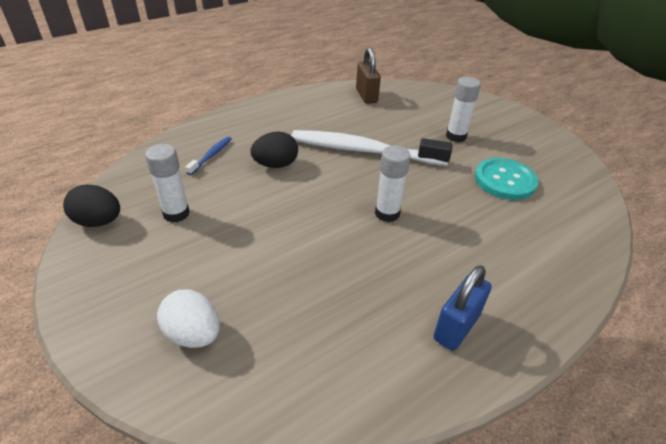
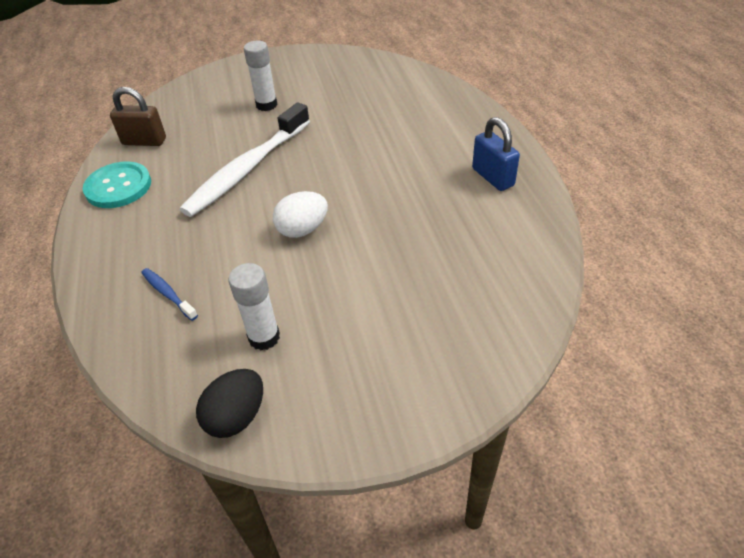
camera: 65 degrees left, 5 degrees up
white egg [157,290,220,348] -> white egg moved to [273,191,328,238]
black egg [250,132,298,168] -> none
white glue stick [375,145,411,222] -> none
turquoise button [475,158,538,200] -> turquoise button moved to [83,161,151,208]

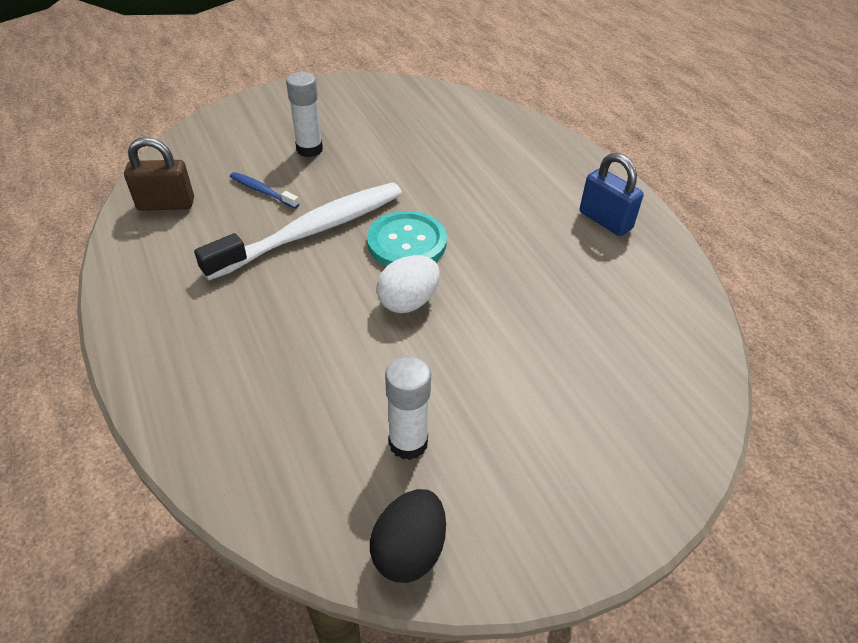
camera: 15 degrees left, 0 degrees up
turquoise button [83,161,151,208] -> turquoise button moved to [367,211,447,266]
blue toothbrush [141,268,198,321] -> blue toothbrush moved to [230,172,299,209]
white toothbrush [180,102,310,217] -> white toothbrush turned 150 degrees counterclockwise [194,182,402,281]

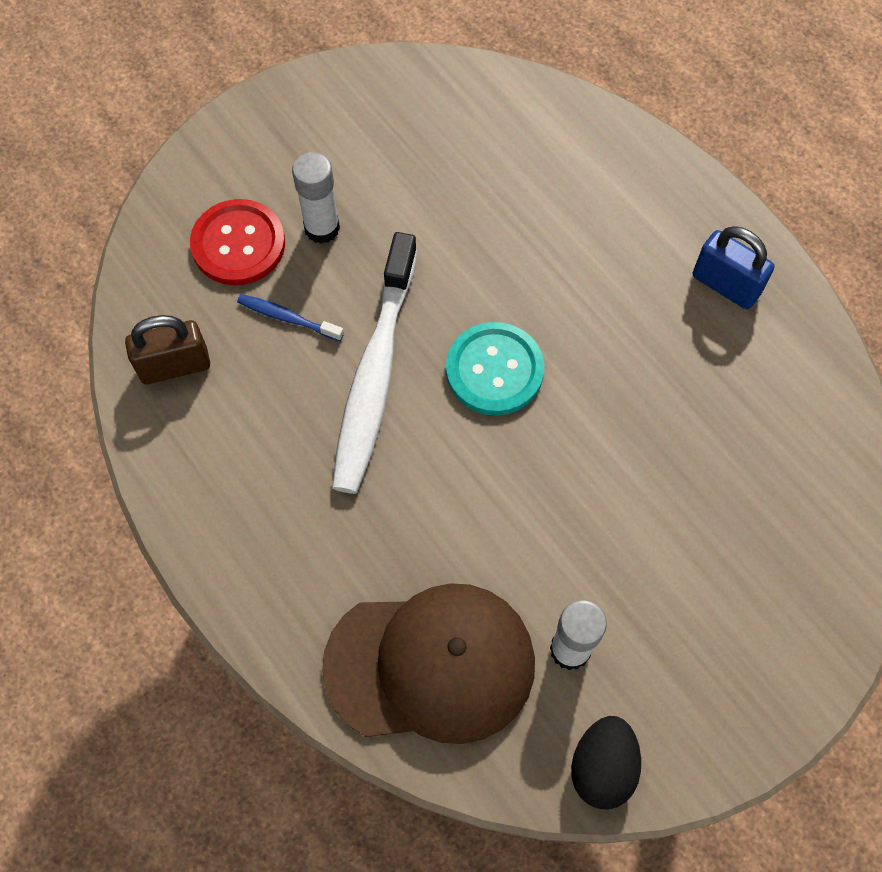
camera: 10 degrees left, 20 degrees up
white toothbrush [194,182,402,281] -> white toothbrush turned 150 degrees clockwise [332,232,417,494]
white egg [376,255,440,313] -> none
none -> red button [190,199,285,285]
none -> brown cap [322,583,535,744]

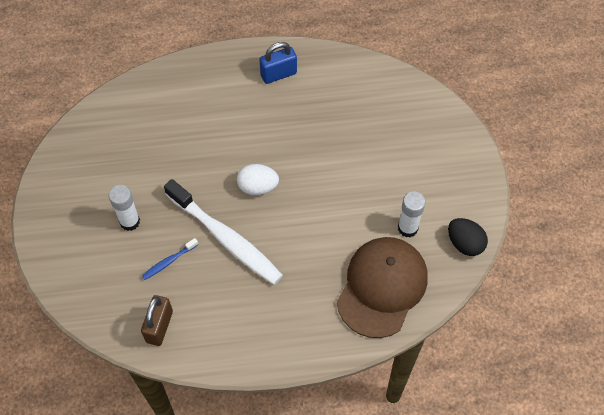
camera: 60 degrees left, 5 degrees down
red button [190,199,285,285] -> none
turquoise button [446,322,544,415] -> white egg [237,164,279,195]

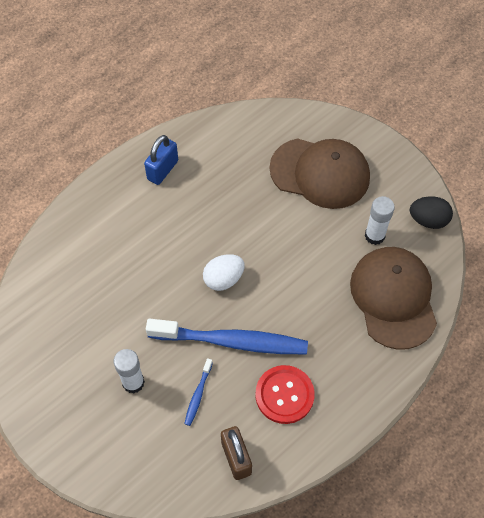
camera: 35 degrees left, 0 degrees up
white toothbrush [164,179,283,285] -> blue toothbrush [146,319,308,354]
none -> red button [255,365,315,424]
none -> brown cap [270,138,370,209]

